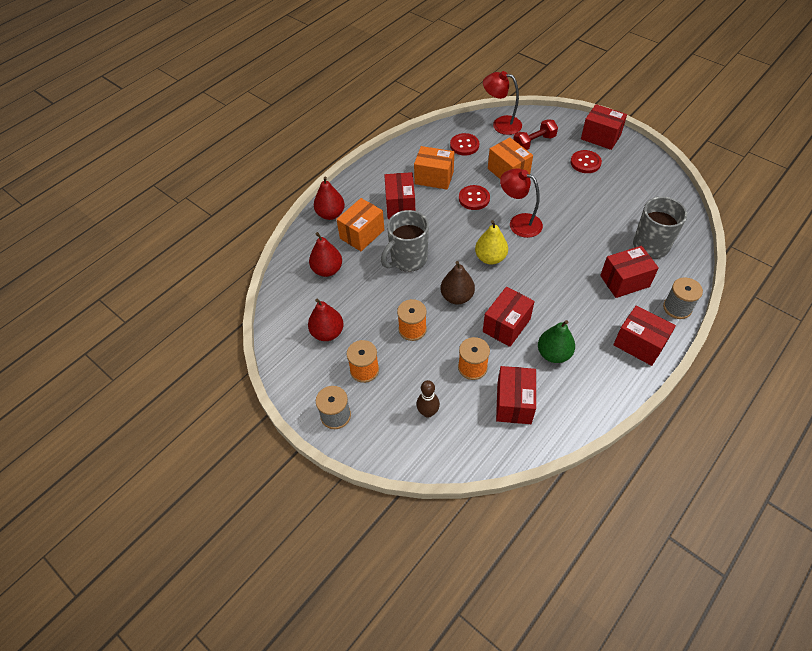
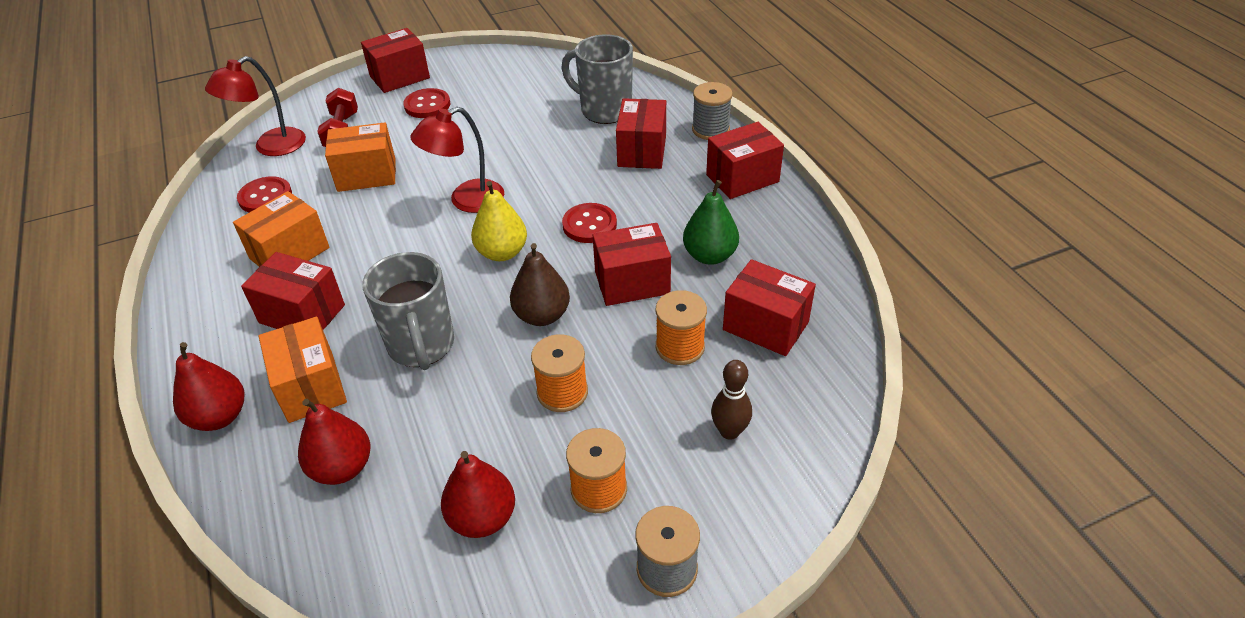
camera: 65 degrees left, 10 degrees down
red button [459,185,490,210] -> red button moved to [562,203,617,243]
red box [483,287,535,347] -> red box turned 75 degrees counterclockwise [593,223,671,306]

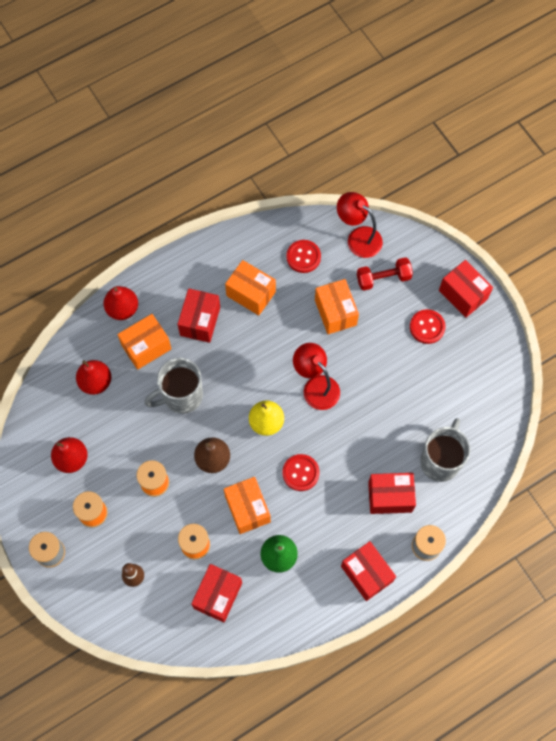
camera: 80 degrees right, 25 degrees up
red box [593,223,671,306] -> orange box [224,477,271,534]

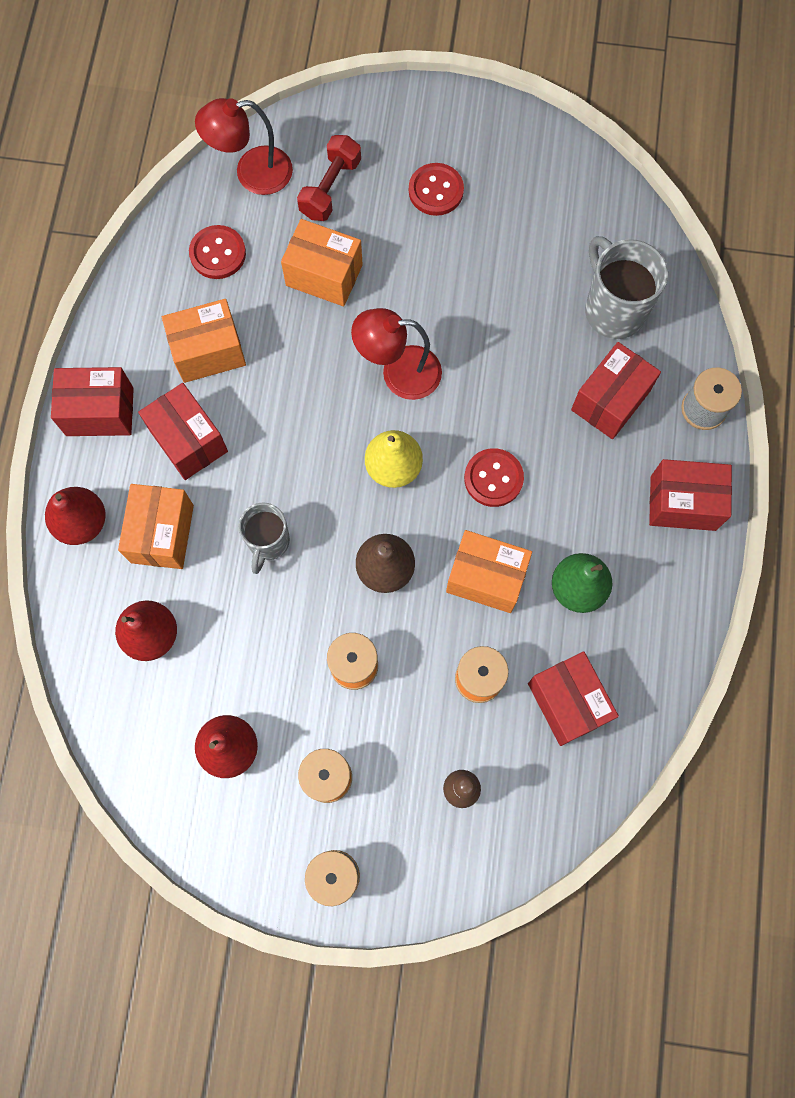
camera: 50 degrees left, 5 degrees up
grey mug [144,358,203,414] -> grey mug [238,502,290,574], size x0.64
red box [439,260,493,318] -> red box moved to [51,367,134,436]

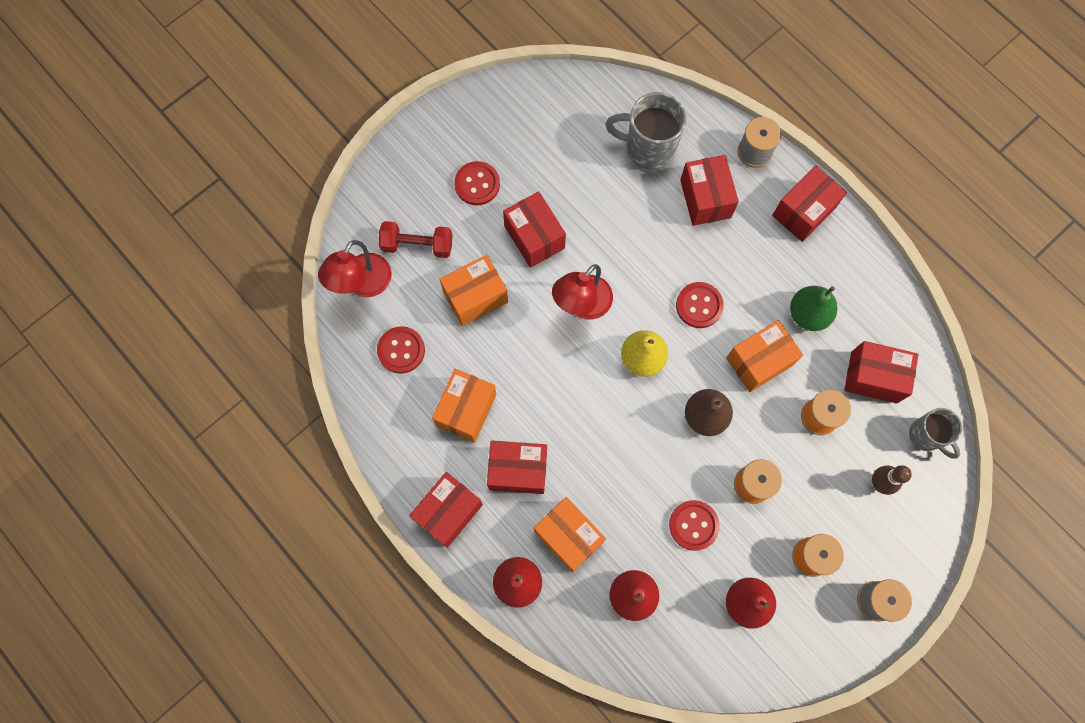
camera: 50 degrees left, 0 degrees up
grey mug [238,502,290,574] -> grey mug moved to [909,408,962,459]
red dumbbell [297,135,361,221] -> red dumbbell turned 60 degrees counterclockwise [379,221,453,258]
none -> red box [503,191,566,268]
none -> red button [669,500,720,551]

